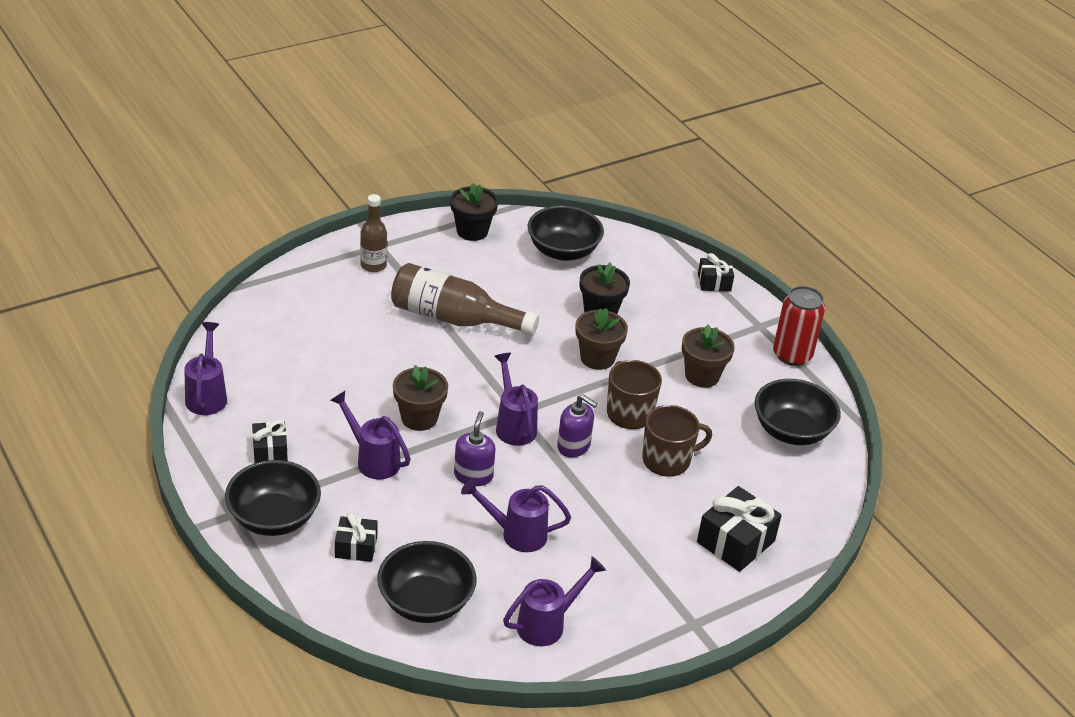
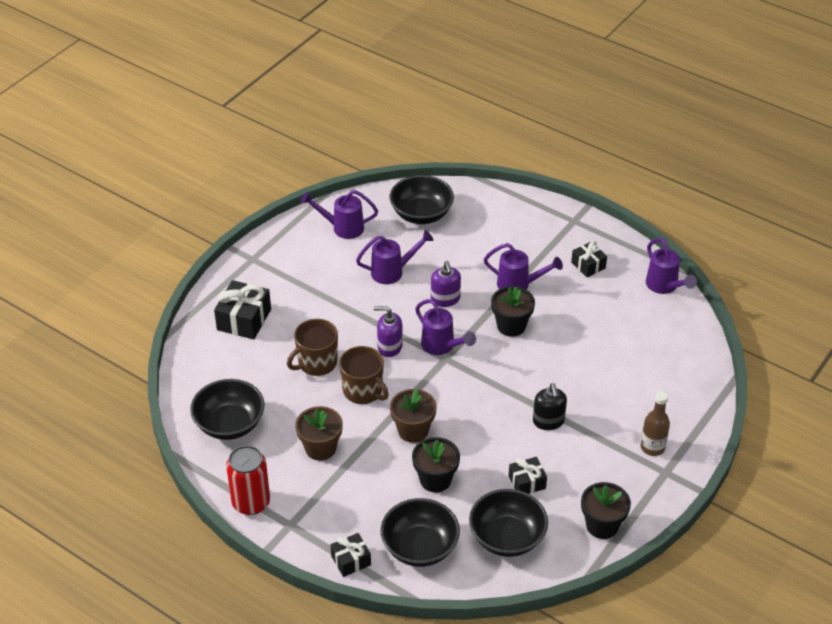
camera: 160 degrees right, 5 degrees up
black bowl [225,460,321,536] -> black bowl moved to [381,498,460,567]
black gift [335,512,378,562] -> black gift moved to [509,457,547,494]
brown bottle [391,263,539,336] -> black soap dispenser [533,383,567,430]
brown flower pot [393,365,448,431] -> black flower pot [491,286,535,337]
purple watering can [503,557,606,646] -> purple watering can turned 60 degrees clockwise [301,190,378,239]

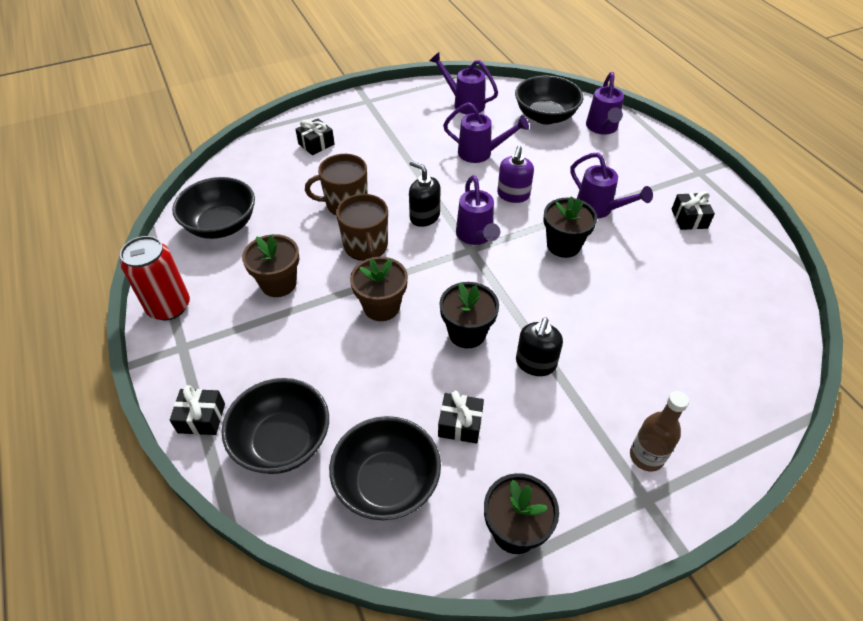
camera: 30 degrees right, 5 degrees up
black gift [214,280,271,339] -> black gift [296,119,334,155], size x0.61
purple soap dispenser [374,306,403,357] -> black soap dispenser [409,161,440,227]
black flower pot [412,437,460,493] -> black flower pot moved to [439,282,499,348]
purple watering can [646,238,697,294] -> purple watering can moved to [586,72,624,135]

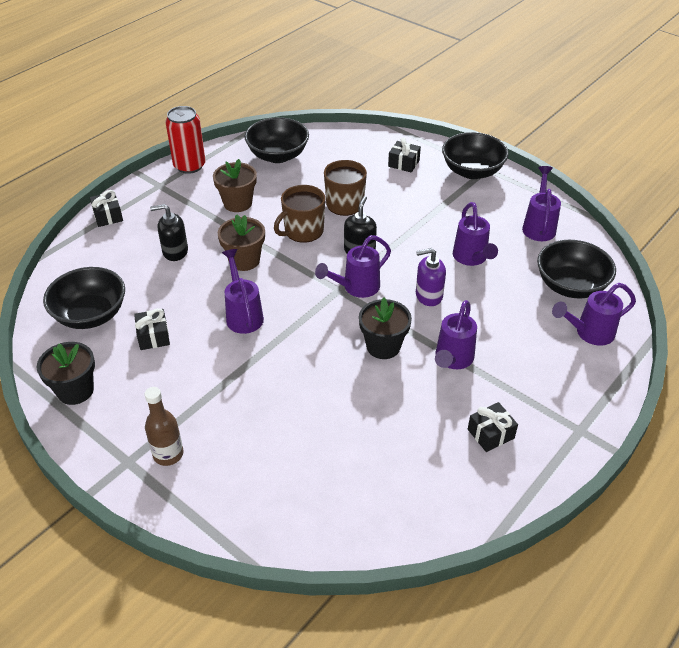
camera: 65 degrees right, 5 degrees down
black bowl [222,378,329,474] -> black bowl moved to [442,132,509,179]
black flower pot [439,282,499,348] -> purple watering can [222,249,264,334]
black soap dispenser [516,318,563,376] -> black soap dispenser moved to [150,204,188,261]

